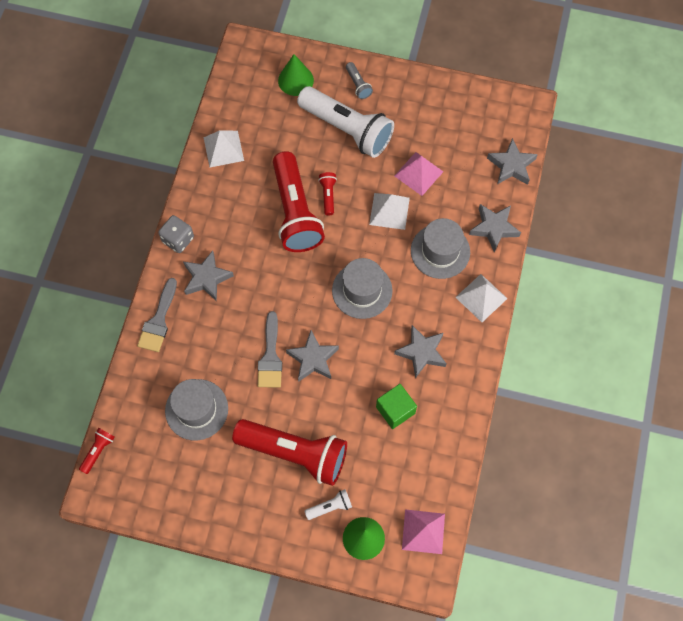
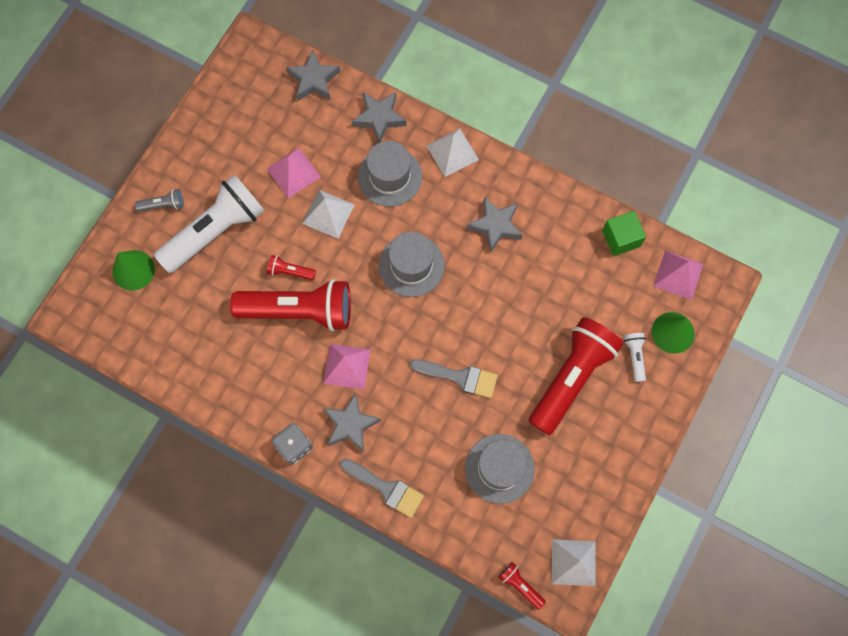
camera: 75 degrees left, 5 degrees up
white pyramid [203,130,244,167] -> white pyramid moved to [552,540,596,586]
grey star [286,330,339,382] -> none
green cube [376,384,417,429] -> green cube moved to [602,211,646,256]
none -> pink pyramid [323,344,371,389]

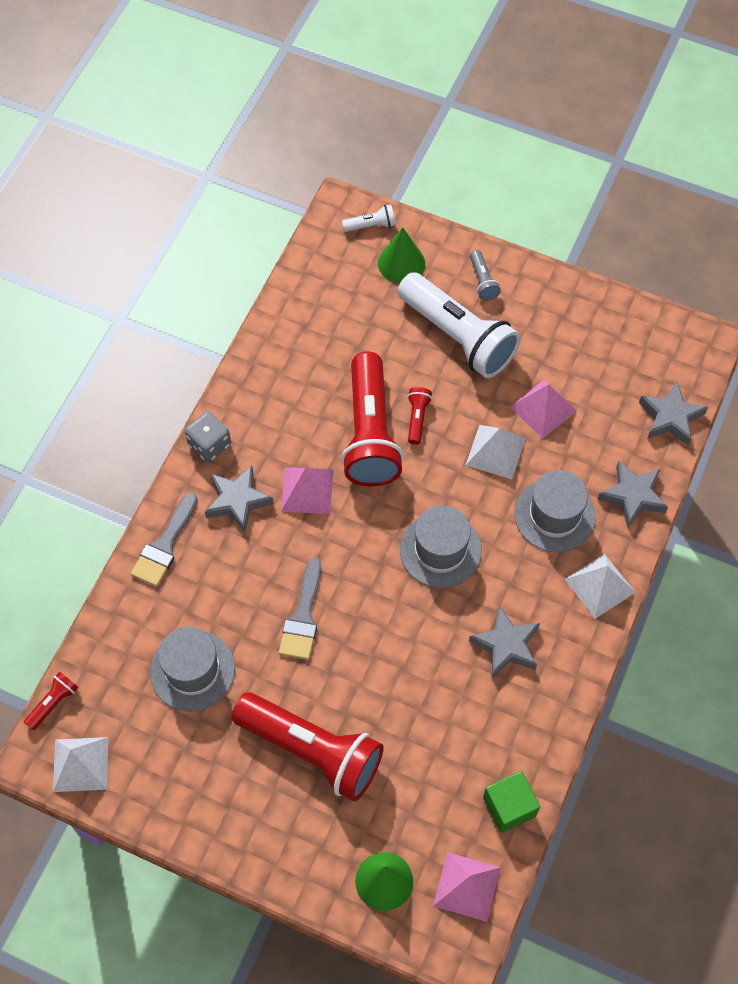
camera: 85 degrees right, 10 degrees down
white flashlight [624,333,646,382] -> white flashlight moved to [342,205,396,232]

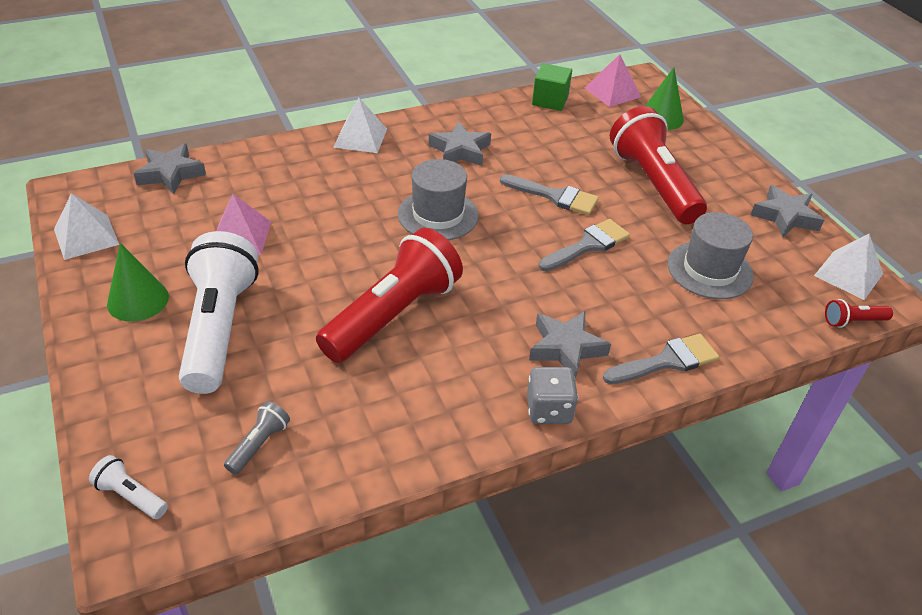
camera: 140 degrees left, 20 degrees down
pink pyramid [281,467,333,514] -> none
green cone [378,227,425,283] -> green cone moved to [107,243,169,322]
red flashlight [408,387,432,445] -> none
white pyramid [466,425,526,479] -> white pyramid moved to [54,193,119,260]
grey flashlight [470,250,501,300] -> grey flashlight moved to [224,401,290,475]
grey hat [514,470,596,552] -> none
grey star [597,460,668,528] -> grey star moved to [751,185,824,237]
none -> grey brush [500,174,599,215]

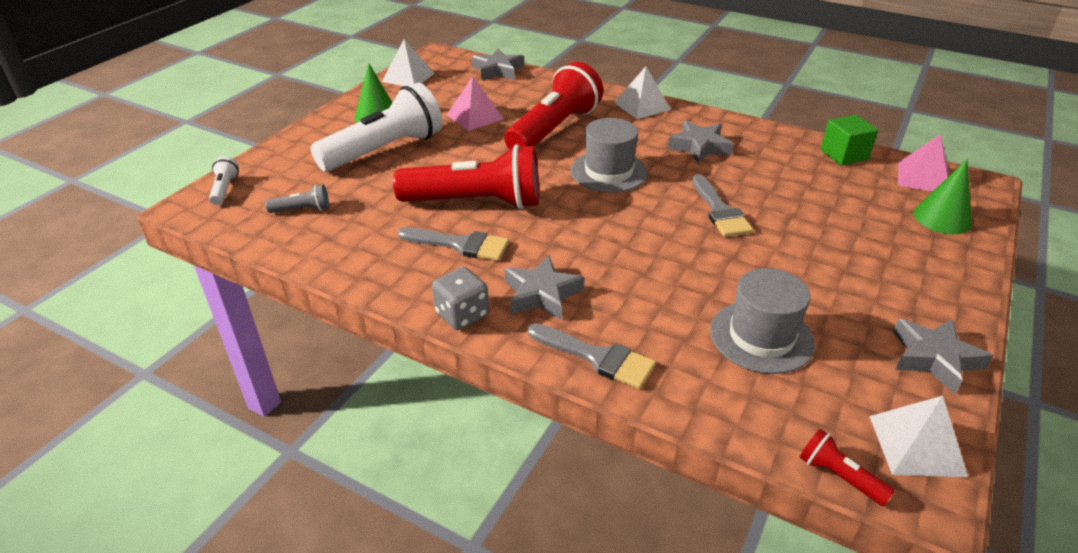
camera: 55 degrees right, 5 degrees down
grey brush [539,219,630,271] -> grey brush moved to [398,227,509,261]
red flashlight [610,106,707,224] -> red flashlight moved to [504,62,603,150]

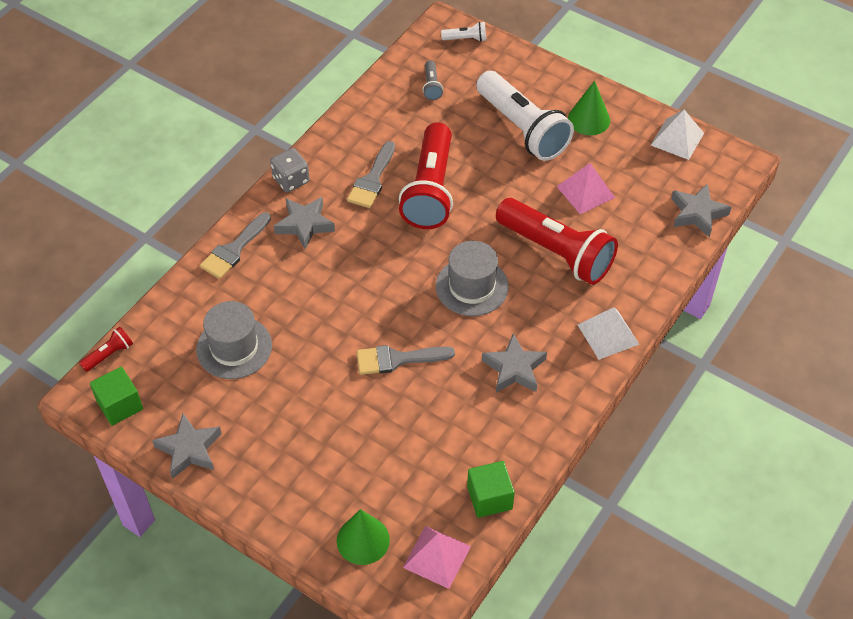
camera: 95 degrees right, 15 degrees up
white pyramid [869,396,968,477] -> green cube [90,367,143,426]

